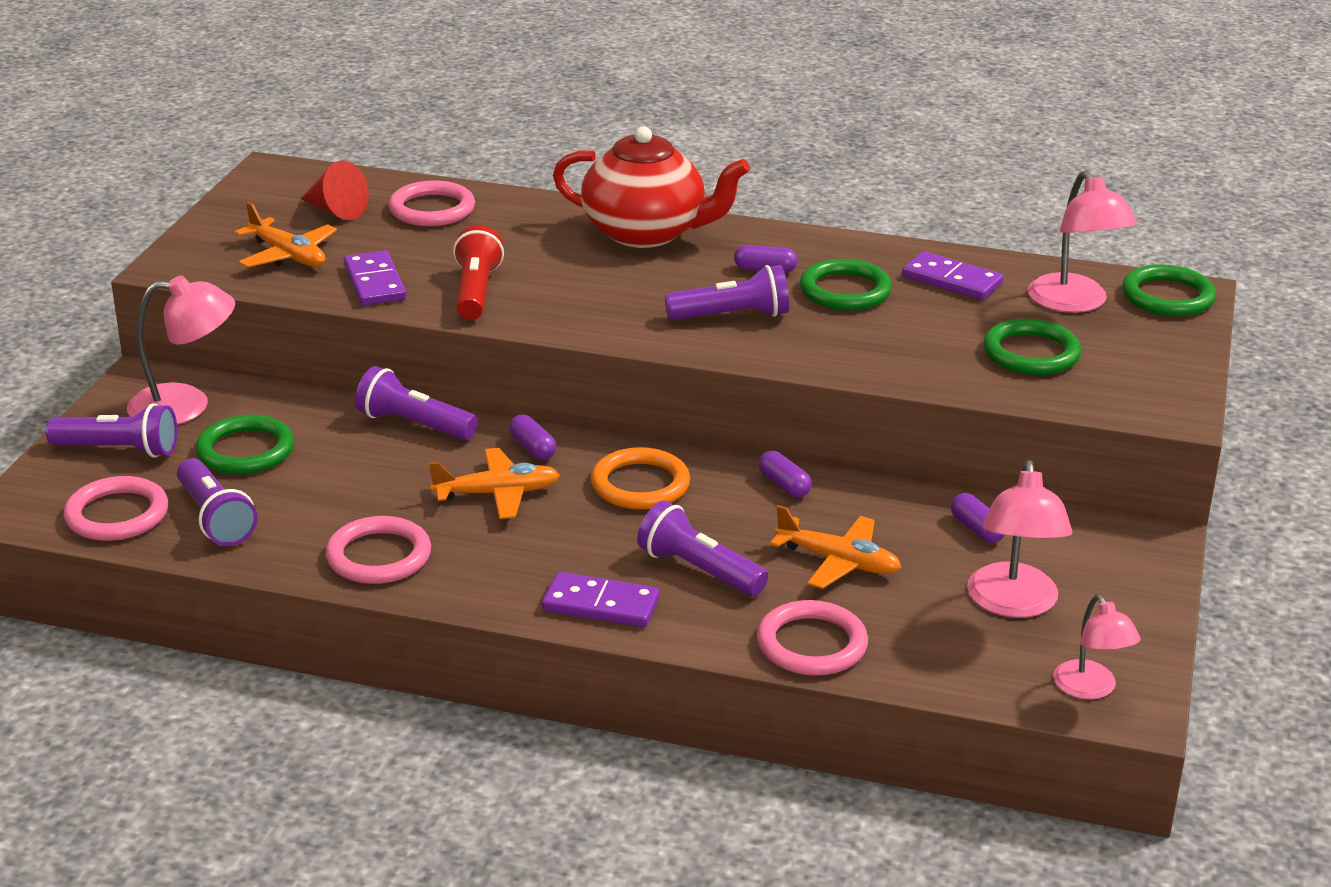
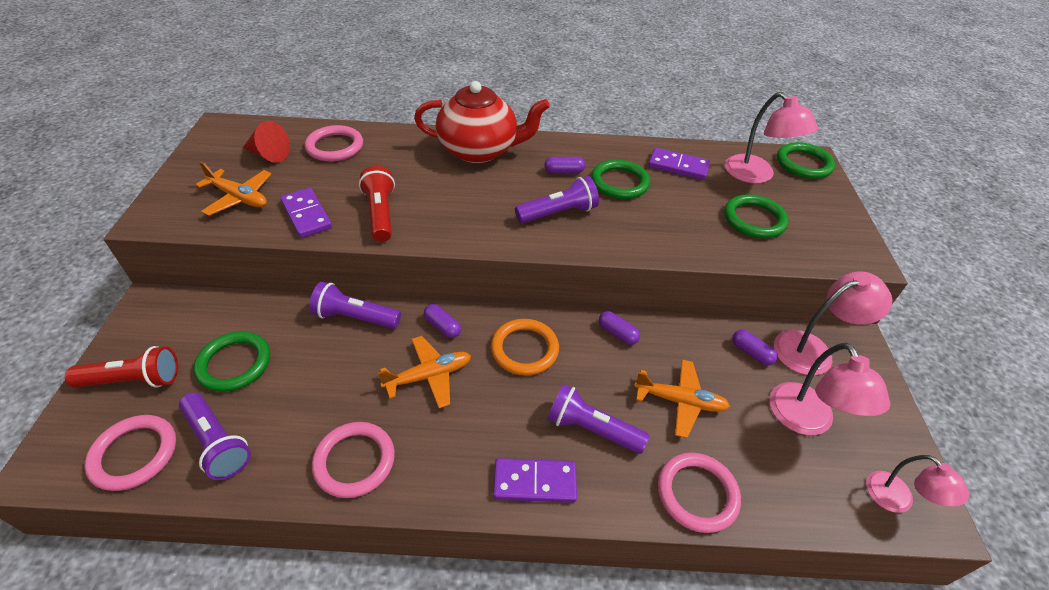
camera: 15 degrees left, 15 degrees up
purple flashlight [46,403,177,458] -> red flashlight [65,346,178,388]
pink lamp [127,275,235,425] -> pink lamp moved to [774,271,893,375]

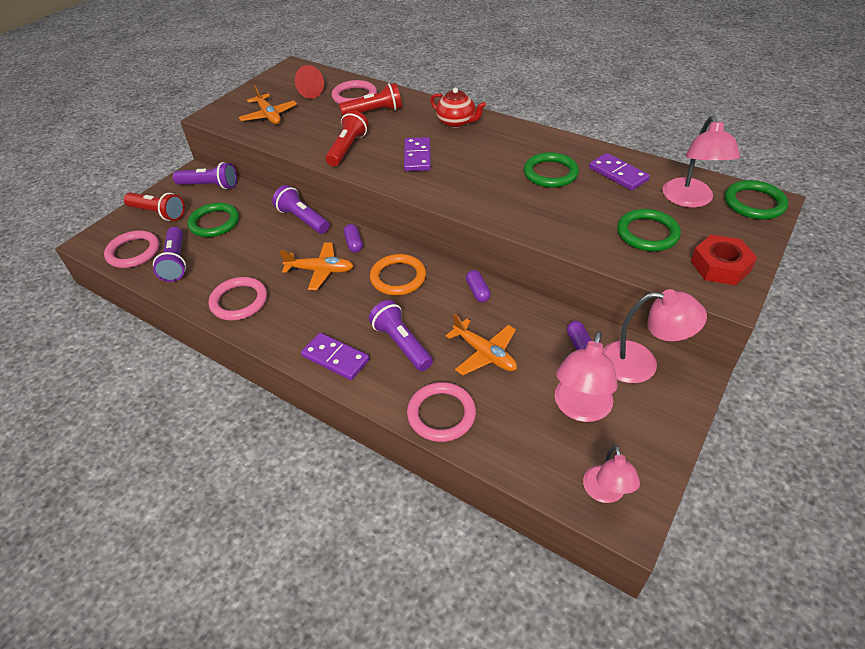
camera: 35 degrees right, 0 degrees up
purple domino [280,188,332,238] -> purple domino moved to [404,137,431,171]
red teapot [414,81,550,163] -> red teapot [430,88,486,128], size x0.57
purple flashlight [515,176,599,224] -> purple flashlight moved to [173,162,237,189]
purple capsule [544,157,585,174] -> none
none -> red flashlight [339,83,402,117]
none -> red nut [691,235,757,285]

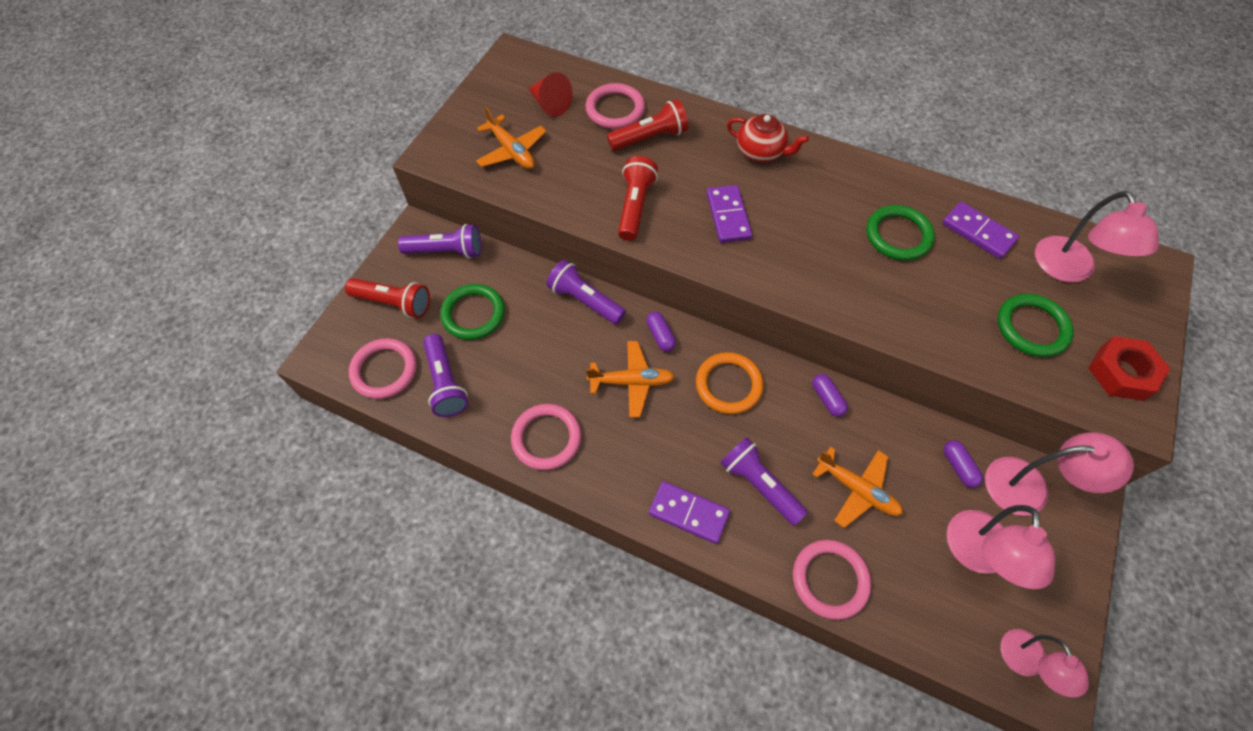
camera: 10 degrees left, 15 degrees up
green ring [725,180,788,220] -> none

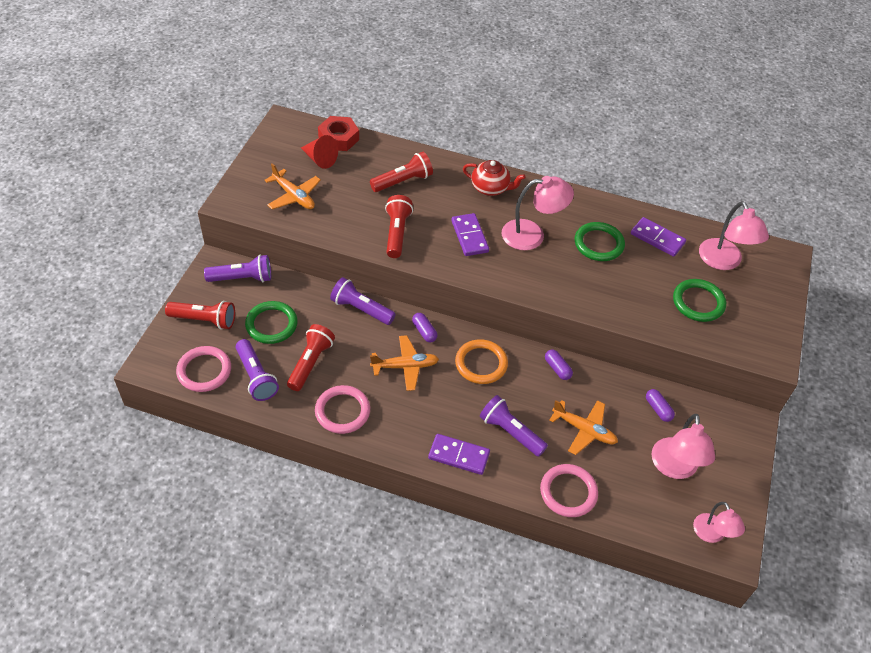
camera: 10 degrees left, 10 degrees down
pink ring [585,83,645,129] -> none
pink lamp [985,432,1134,516] -> pink lamp moved to [502,176,574,250]
red nut [1088,336,1171,401] -> red nut moved to [318,116,359,151]
none -> red flashlight [287,324,335,391]

